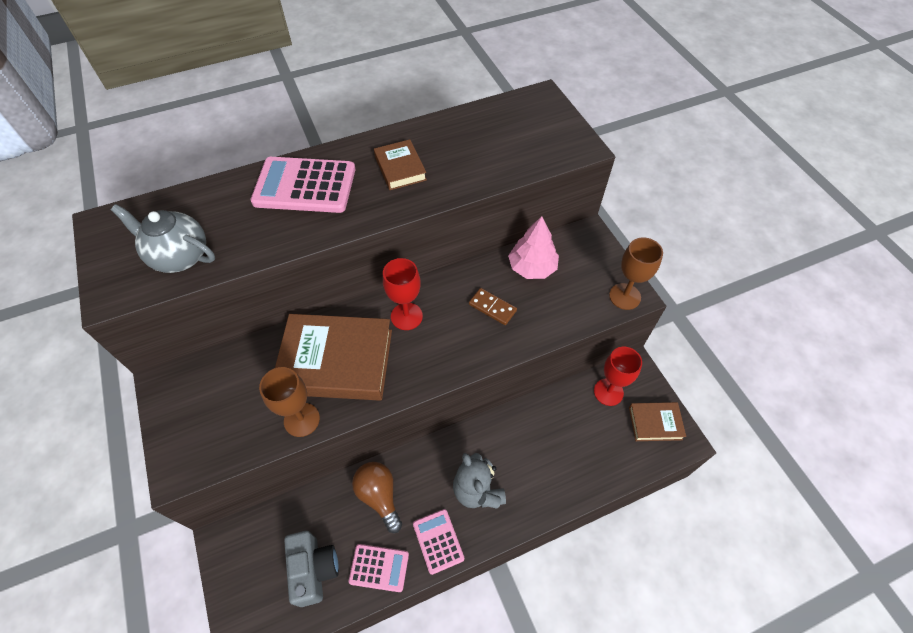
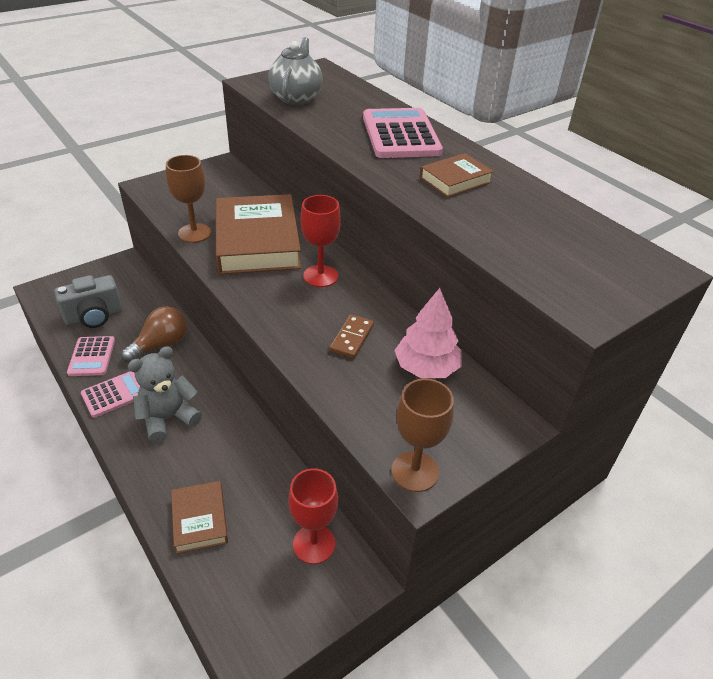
camera: 75 degrees right, 15 degrees down
brown book [629,402,686,441] -> brown book moved to [171,481,228,554]

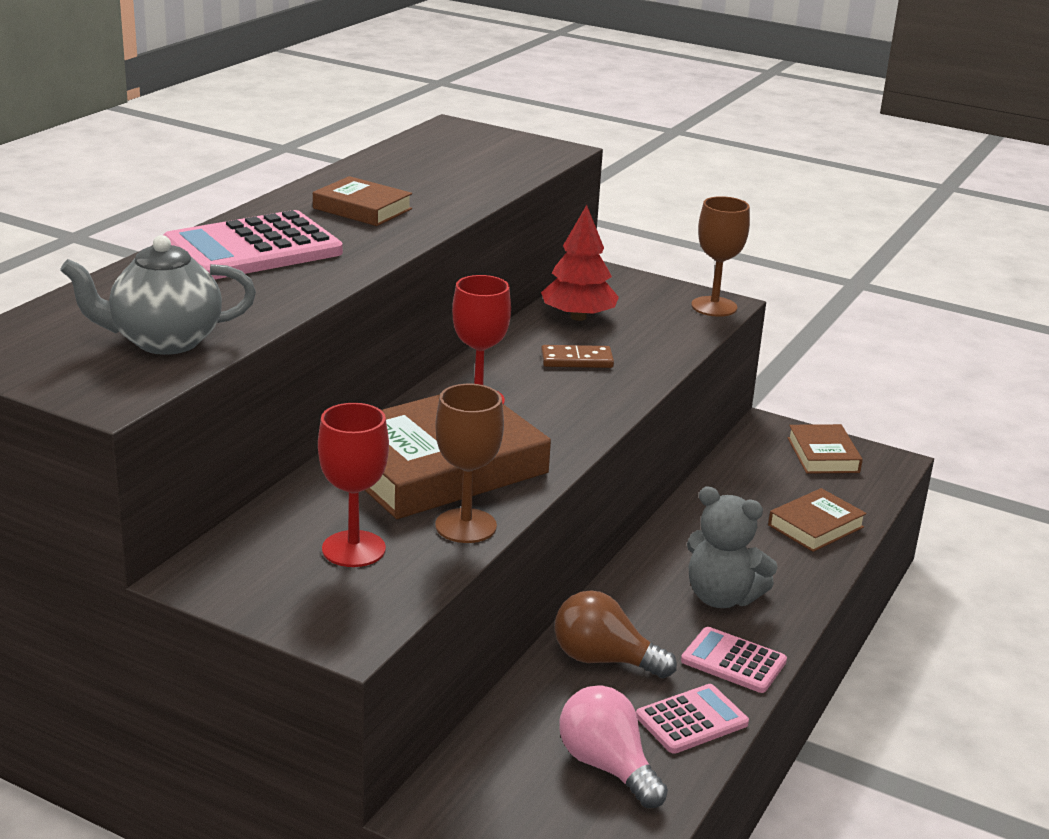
camera: 115 degrees left, 15 degrees down
grey camera [54,275,123,328] -> pink light bulb [560,685,668,808]
red goblet [288,468,338,564] -> red goblet moved to [318,403,389,567]
pink tree [394,288,462,378] -> red tree [541,205,619,321]
none -> brown book [788,424,863,474]

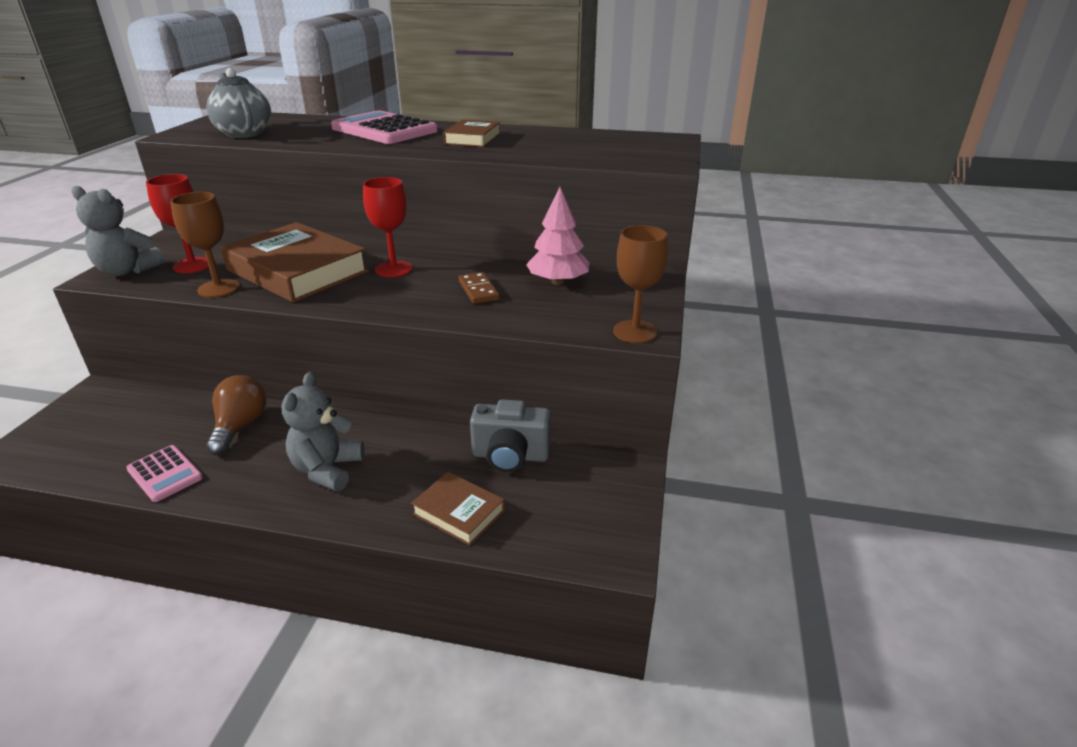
camera: 75 degrees right, 5 degrees up
red tree [541,205,619,321] -> pink tree [526,187,590,285]
pink light bulb [560,685,668,808] -> none
pink calculator [681,627,787,693] -> none
brown book [788,424,863,474] -> none
none -> grey teddy bear [71,186,165,276]
none -> grey camera [470,399,551,472]

